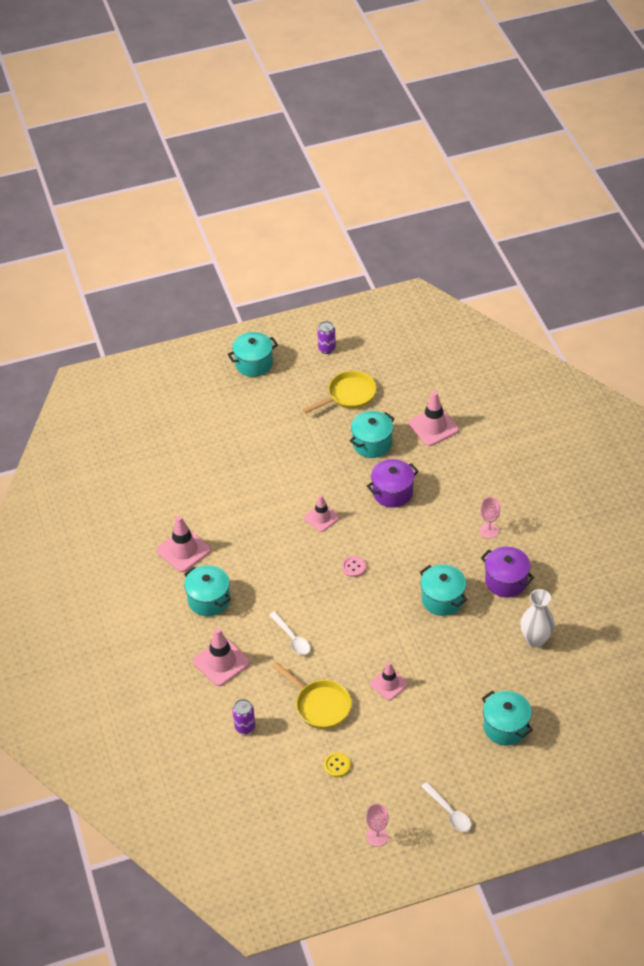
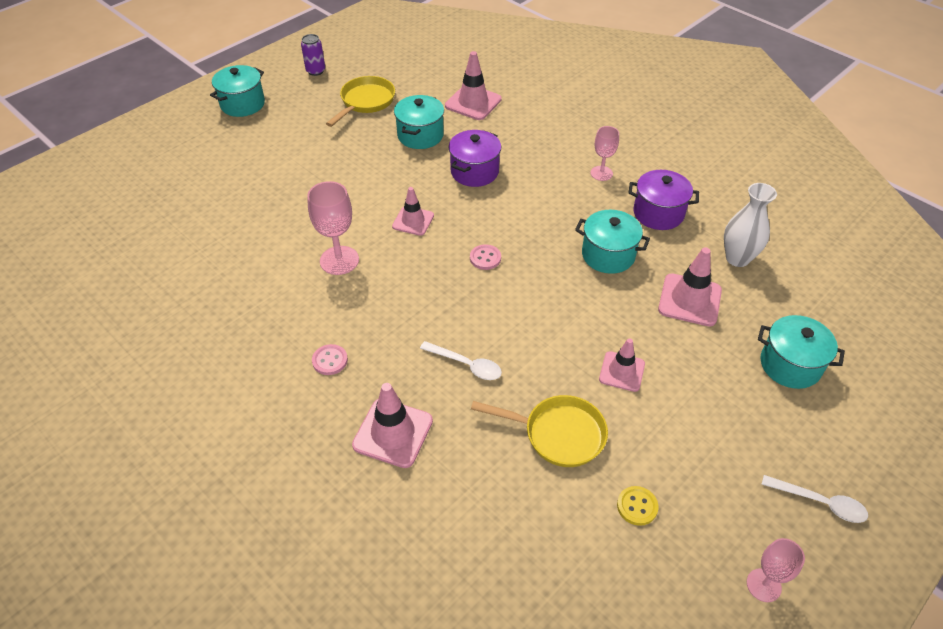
camera: 30 degrees left, 0 degrees up
pink traffic cone [157,516,211,572] -> pink traffic cone moved to [658,247,722,327]
turquoise pot [184,565,231,616] -> pink button [312,344,348,375]
purple can [232,699,255,734] -> none
none -> pink goblet [307,181,359,275]

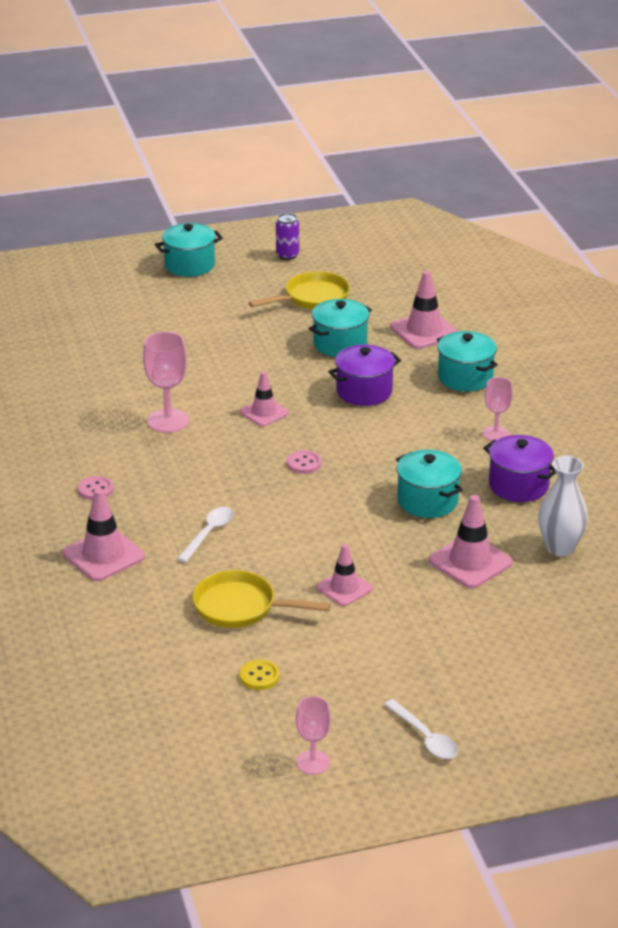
camera: 30 degrees right, 15 degrees down
white spoon [420,341,502,380] -> white spoon turned 120 degrees counterclockwise [177,507,233,563]
yellow pan [471,395,608,467] -> yellow pan turned 150 degrees clockwise [193,570,331,628]
turquoise pot [758,315,845,389] -> turquoise pot moved to [437,331,498,391]

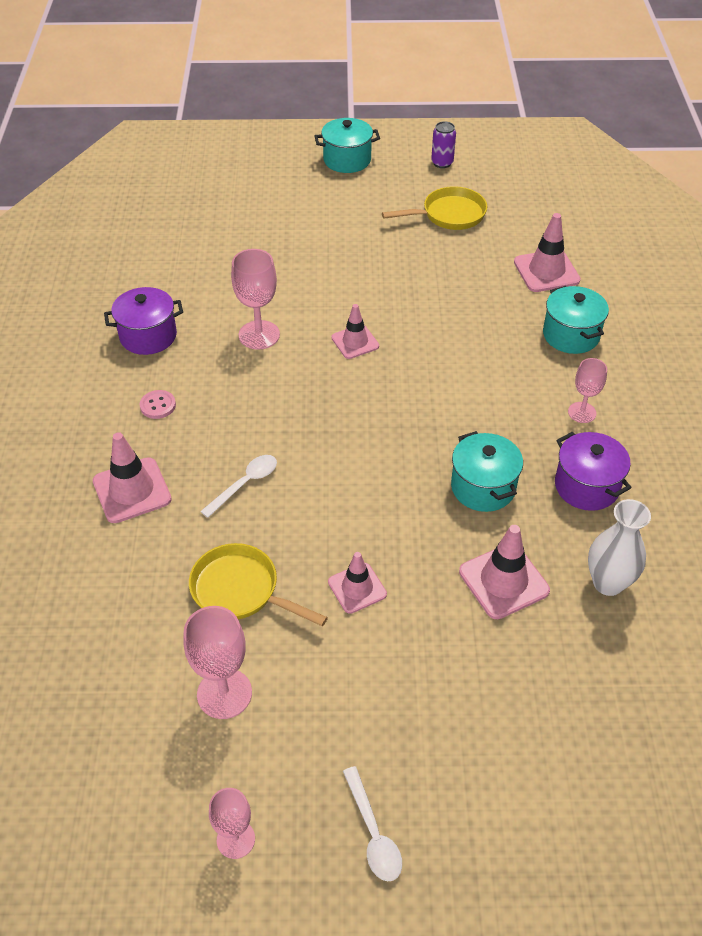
camera: 15 degrees right, 15 degrees up
yellow button [240,660,280,690] -> pink goblet [183,606,252,719]
pink button [287,450,322,474] -> none
turquoise pot [309,299,372,357] -> none
purple pot [328,345,401,406] -> purple pot moved to [104,287,183,355]

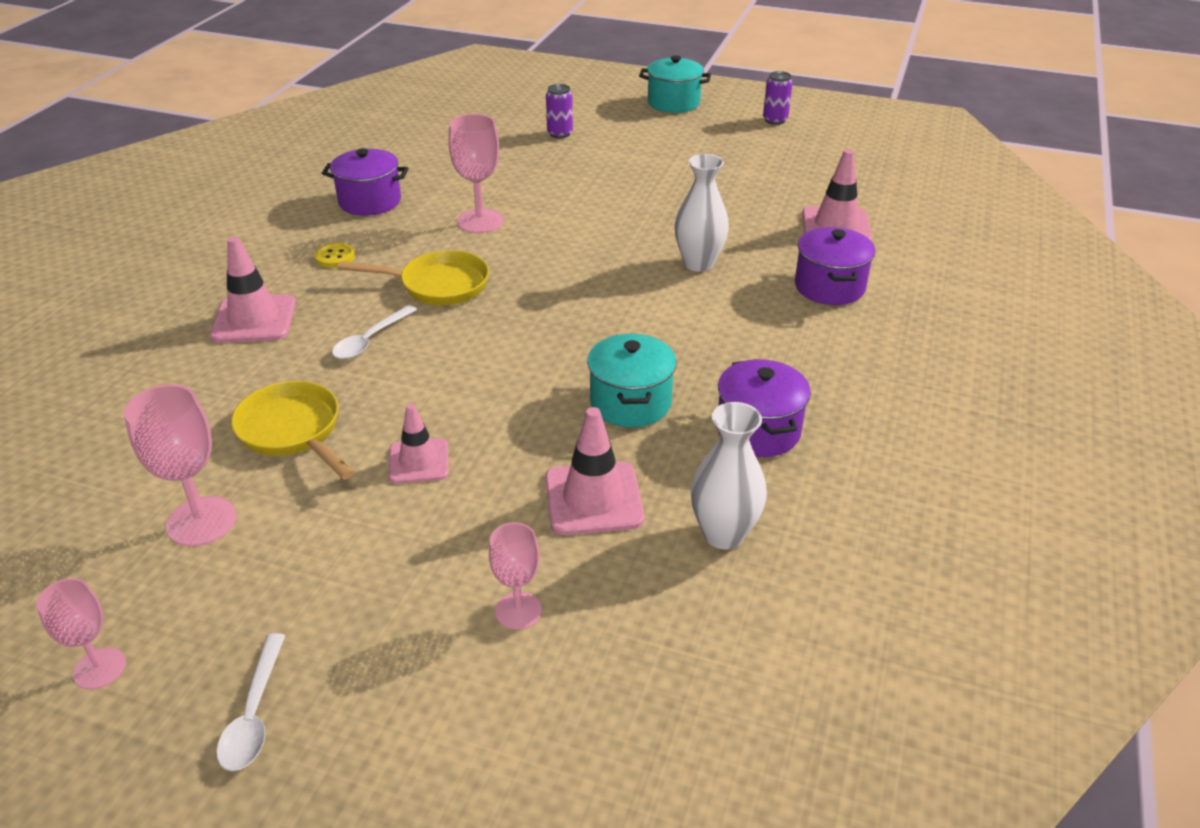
camera: 20 degrees right, 10 degrees down
pink button [139,390,176,419] -> yellow button [314,243,355,268]
white spoon [200,455,277,518] -> white spoon turned 150 degrees clockwise [332,305,417,359]
pink traffic cone [331,304,379,359] -> none
yellow pan [382,186,487,230] -> yellow pan moved to [338,250,489,305]
turquoise pot [543,286,609,354] -> purple pot [795,227,875,305]
pink goblet [568,358,607,423] -> pink goblet moved to [489,522,542,630]
none -> purple can [546,84,573,138]
none -> white vase [675,154,729,272]

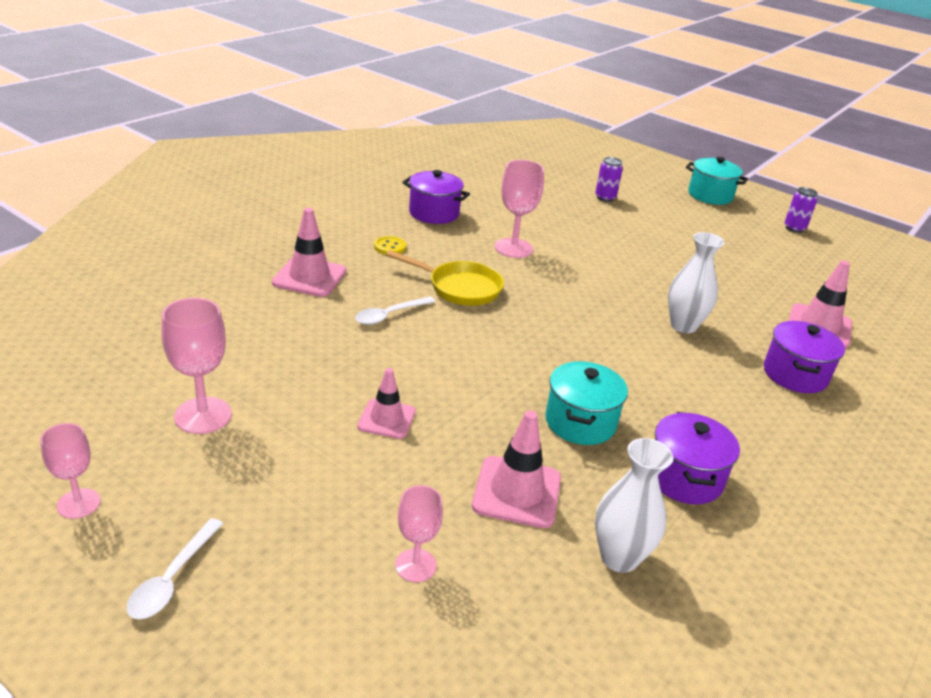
camera: 15 degrees right, 5 degrees down
yellow pan [231,381,355,480] -> none

